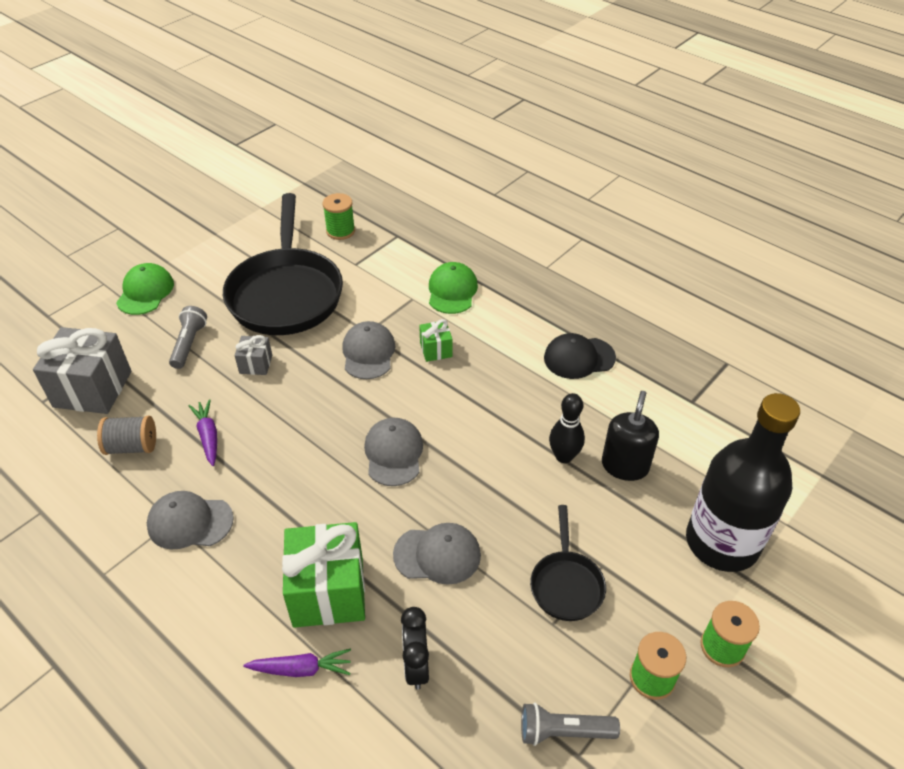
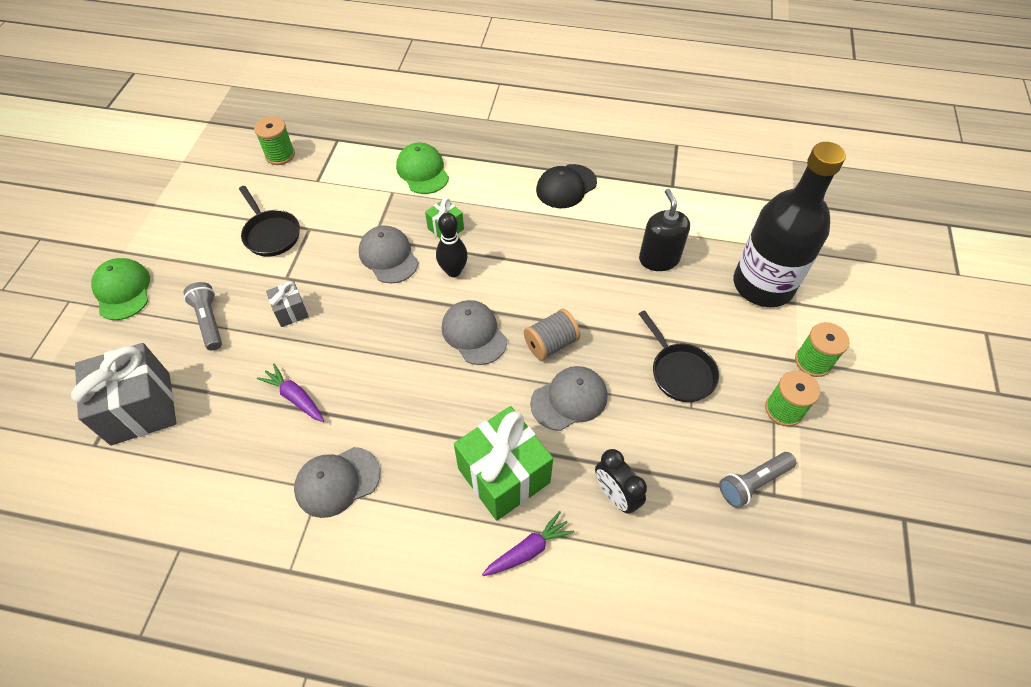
camera: 30 degrees left, 10 degrees up
grey spool [97,416,156,455] -> grey spool moved to [524,309,580,360]
black pan [223,193,343,335] -> black pan [239,186,300,257], size x0.48
black bowling pin [549,393,585,463] -> black bowling pin moved to [436,213,468,277]

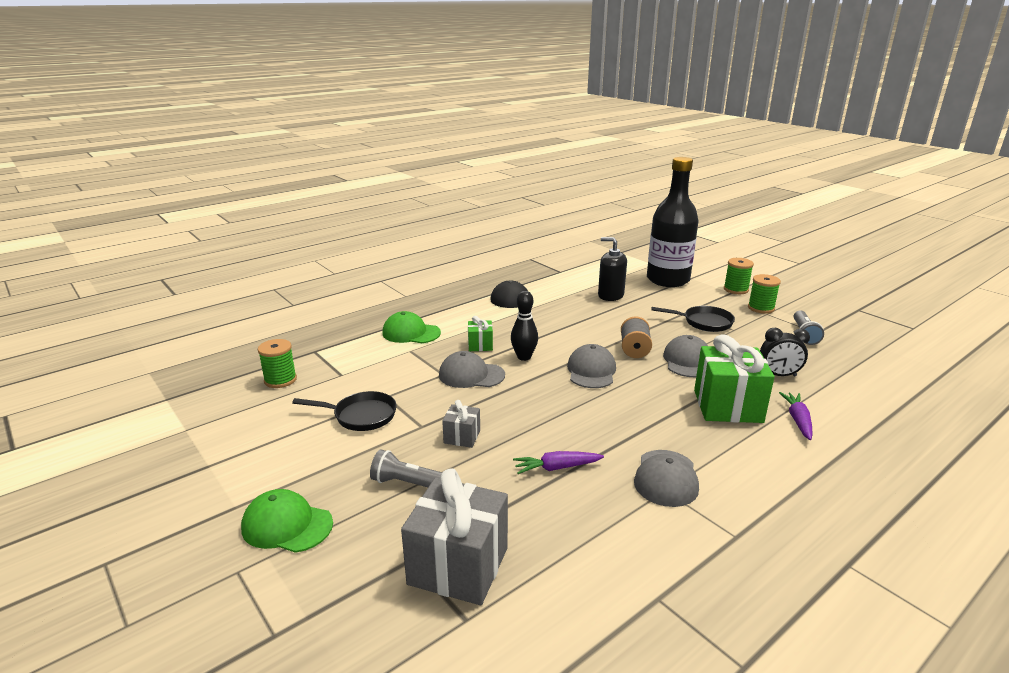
camera: 50 degrees left, 30 degrees down
grey cap [442,300,507,365] -> grey cap turned 90 degrees clockwise [567,344,616,388]

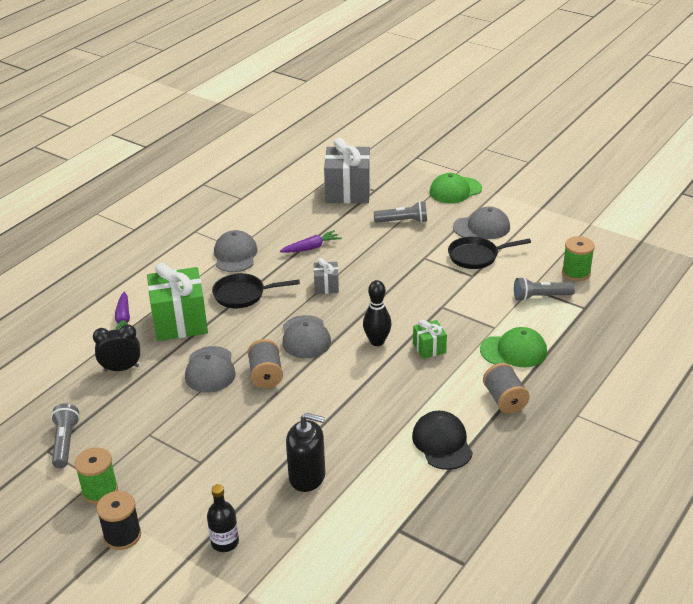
camera: 165 degrees right, 10 degrees up
green cap [241,489,333,553] -> green cap turned 150 degrees clockwise [429,173,482,203]
grey cap [439,351,505,388] -> grey cap moved to [453,206,510,239]
grey gift [442,400,480,448] -> grey gift moved to [313,258,339,294]
black bottle [647,157,699,287] -> black bottle [207,484,239,552], size x0.41
black pan [651,306,735,332] -> black pan moved to [212,273,300,308]
green spool [724,258,754,294] -> black spool [96,491,141,550]
none -> grey spool [483,363,530,414]
none -> grey flashlight [514,277,575,301]

